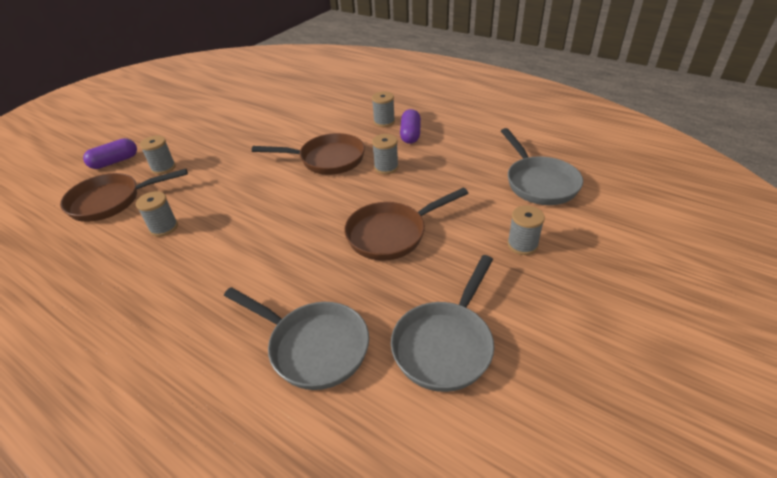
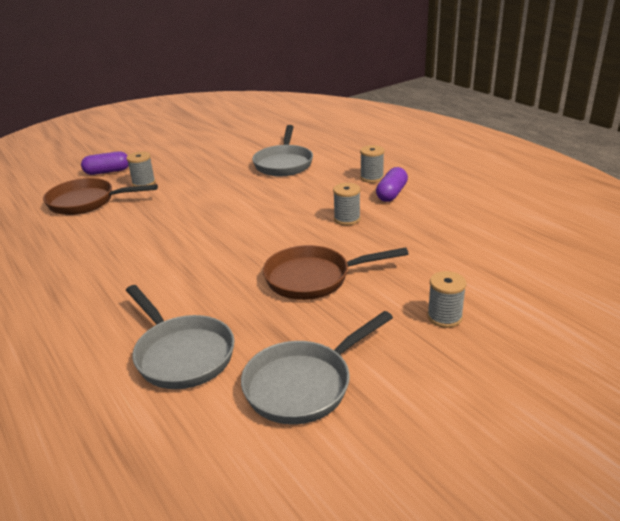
camera: 20 degrees right, 10 degrees down
grey spool [136,191,178,237] -> none
brown pan [252,133,365,175] -> none
grey pan [501,128,583,205] -> grey pan moved to [252,125,313,176]

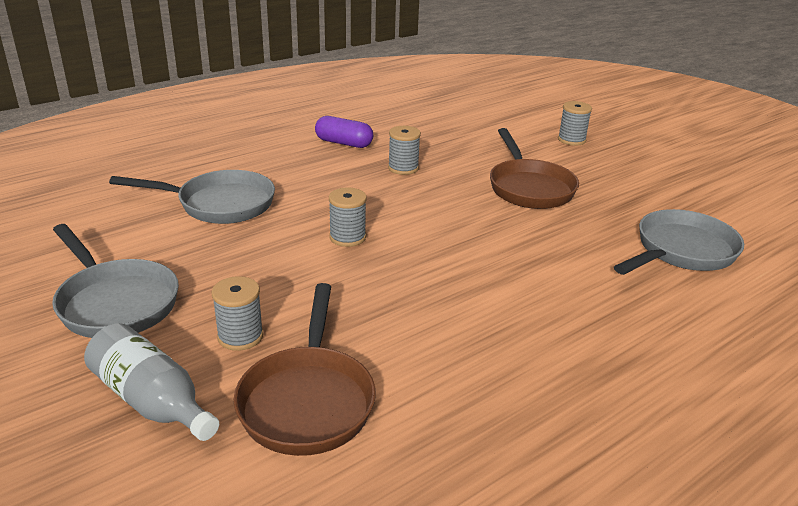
camera: 95 degrees left, 0 degrees up
purple capsule [81,151,129,175] -> grey bottle [84,323,219,441]
grey pan [241,311,393,425] -> grey pan moved to [52,224,179,338]
grey spool [360,145,384,183] -> grey spool moved to [329,187,367,247]

